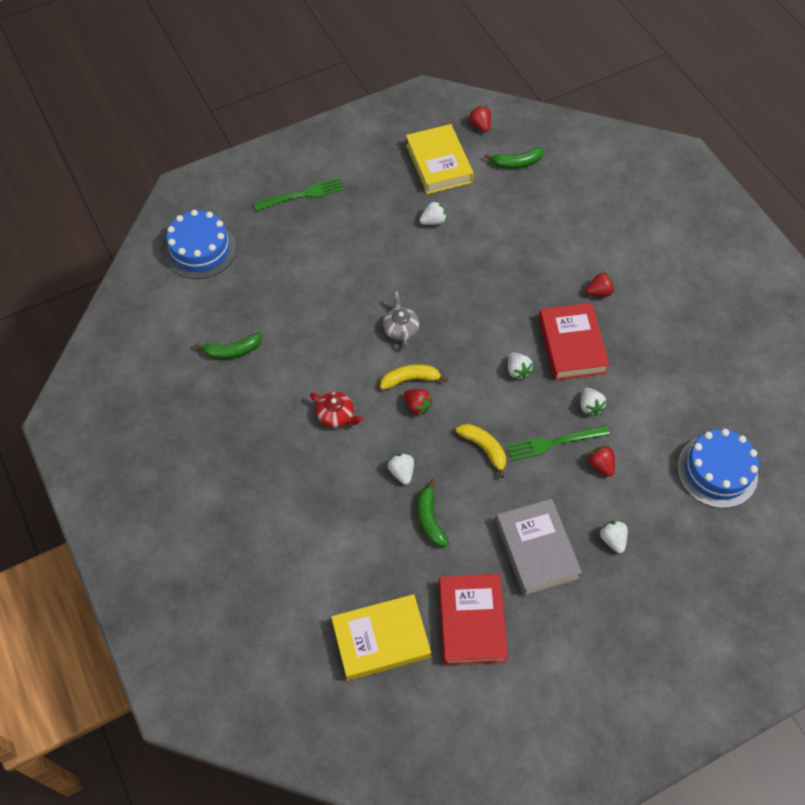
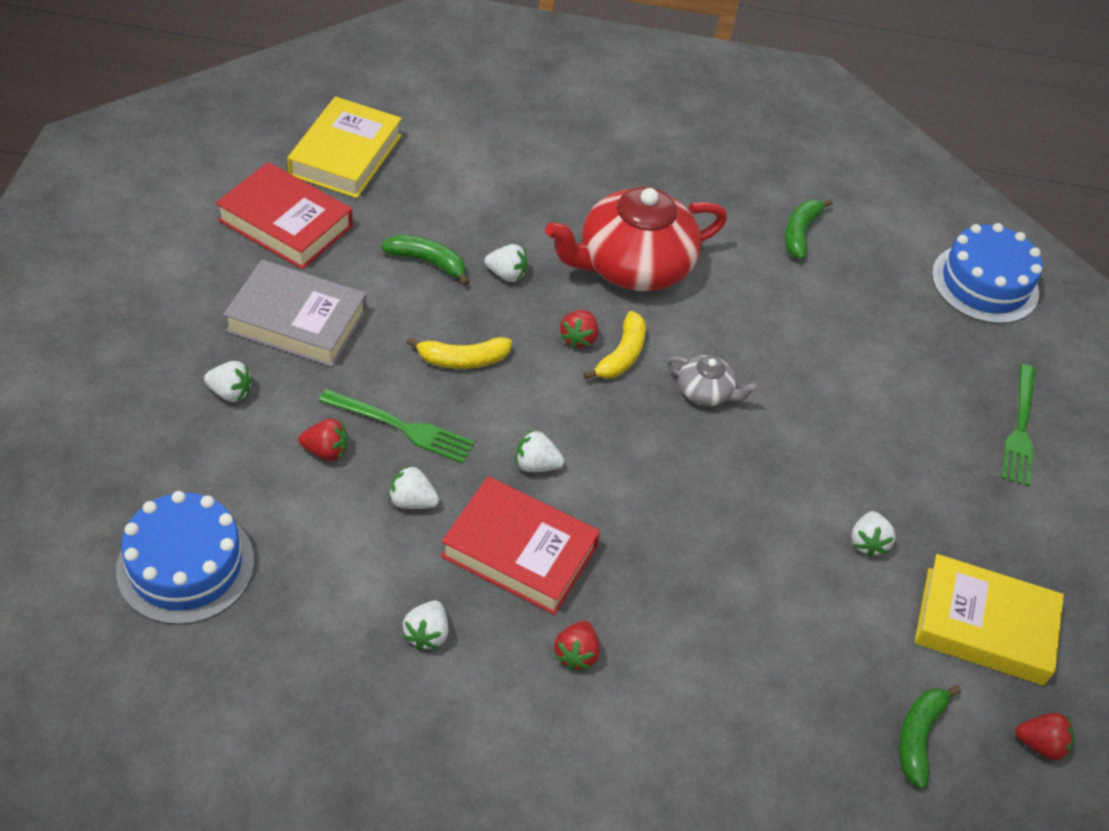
camera: 120 degrees right, 10 degrees down
red teapot [310,392,363,428] -> red teapot [545,187,727,291], size x2.20
red strawberry [404,389,432,415] -> red strawberry turned 60 degrees counterclockwise [560,310,598,349]
green fork [506,425,610,461] -> green fork turned 90 degrees clockwise [319,389,475,463]
none -> white strawberry [403,600,448,650]

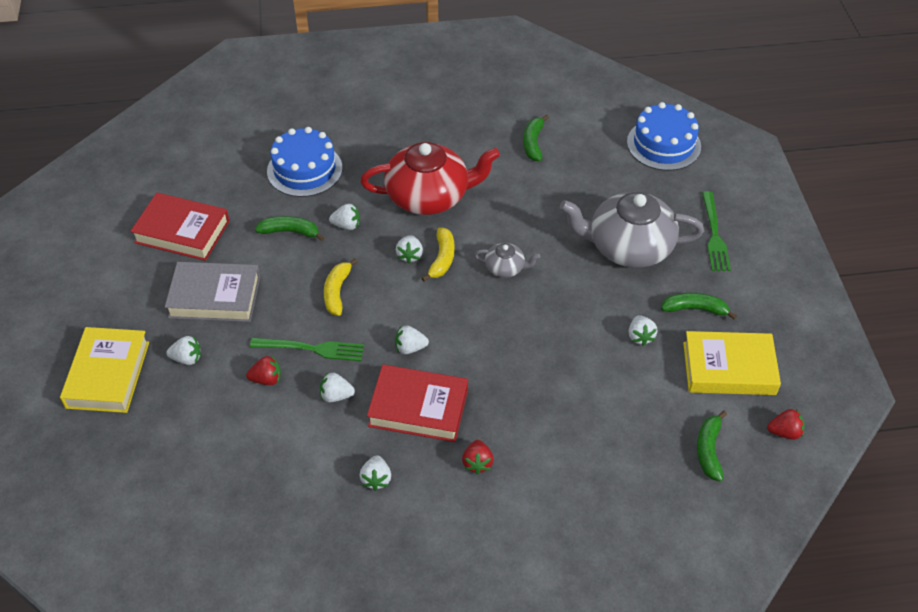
camera: 10 degrees left, 0 degrees up
blue cake [116,491,254,625] -> blue cake moved to [267,127,342,197]
yellow book [287,96,402,198] -> yellow book moved to [60,327,149,413]
yellow banana [407,337,512,369] -> yellow banana turned 120 degrees clockwise [324,258,358,316]
red teapot [545,187,727,291] -> red teapot turned 150 degrees counterclockwise [360,142,500,215]
red strawberry [560,310,598,349] -> white strawberry [396,235,423,263]
none -> grey teapot [560,192,704,268]
none -> green banana [661,292,737,320]

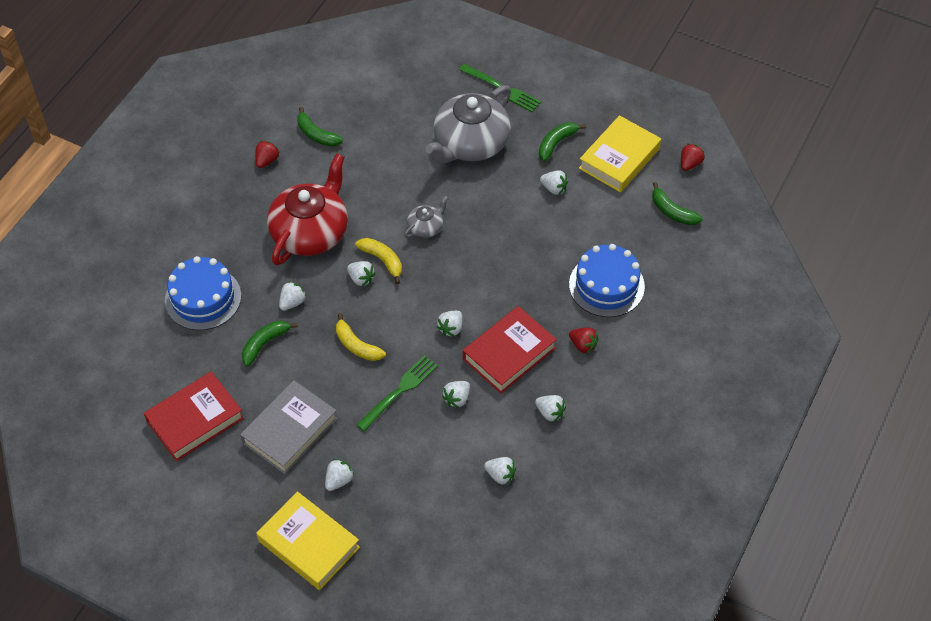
camera: 55 degrees left, 5 degrees up
red strawberry [246,356,281,385] -> red strawberry moved to [255,141,280,168]
blue cake [627,102,701,171] -> blue cake moved to [569,244,645,317]
none -> white strawberry [484,457,516,485]

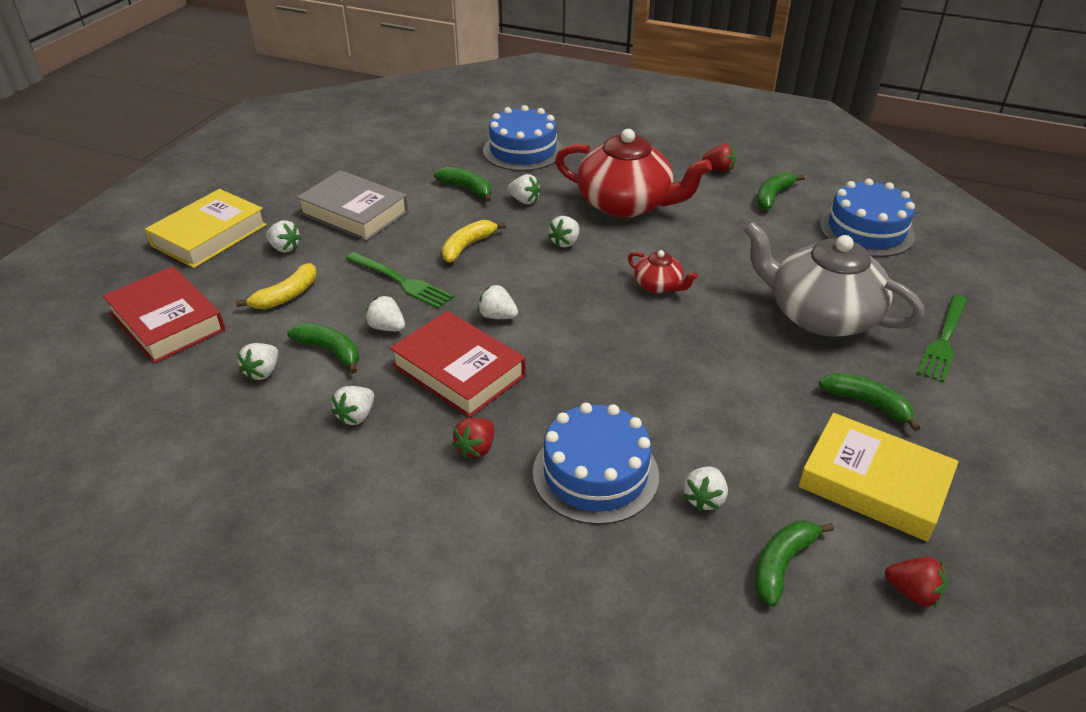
camera: 85 degrees right, 15 degrees down
red book [144,371,244,461] -> red book moved to [103,266,225,363]
yellow banana [355,238,402,284] -> yellow banana moved to [236,263,316,309]
grey teapot [404,196,448,238] -> red teapot [628,250,698,293]
white strawberry [540,171,568,195] -> white strawberry moved to [683,467,728,511]
none -> green banana [287,323,359,374]
none -> blue cake [820,179,915,257]

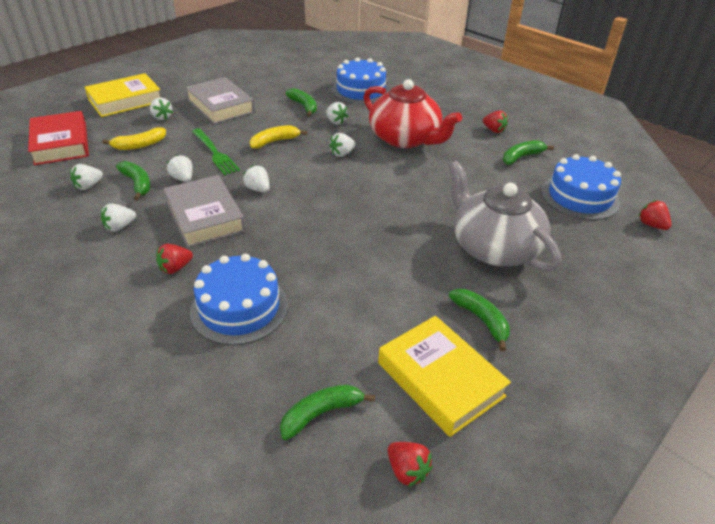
camera: 20 degrees right, 0 degrees up
red book [390,311,526,418] -> grey book [163,175,246,248]
red teapot [628,250,698,293] -> none
white strawberry [683,467,728,511] -> none
green fork [917,295,967,383] -> none
none -> red strawberry [639,200,672,230]

